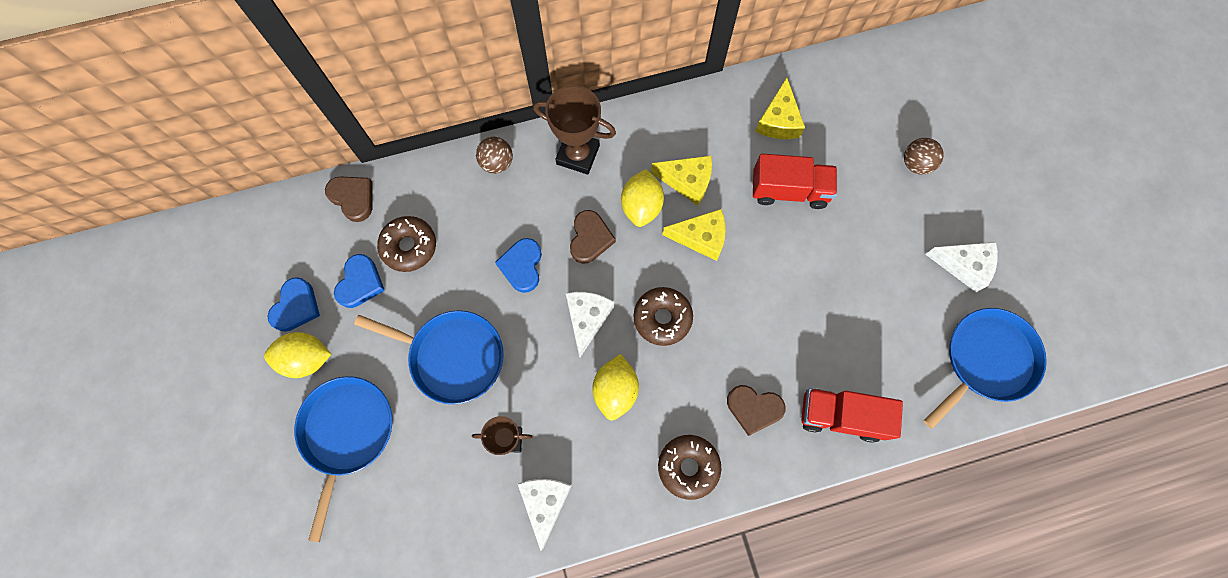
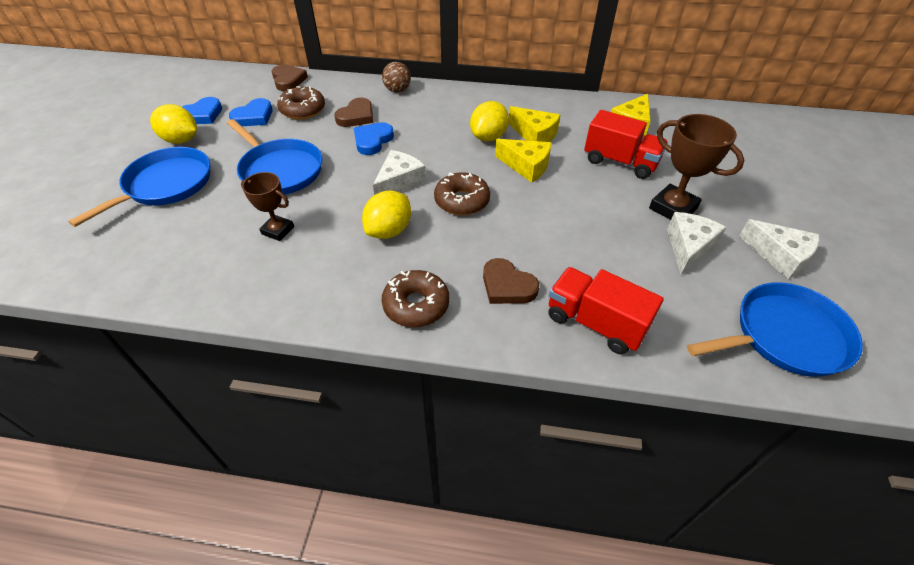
camera: 25 degrees right, 25 degrees down
white cheese [518,479,572,551] -> white cheese moved to [667,212,726,275]
brown trophy [533,85,616,175] -> brown trophy moved to [649,114,744,220]
brown heart [570,210,616,264] -> brown heart moved to [334,98,373,127]
brown ball [904,138,944,175] -> none

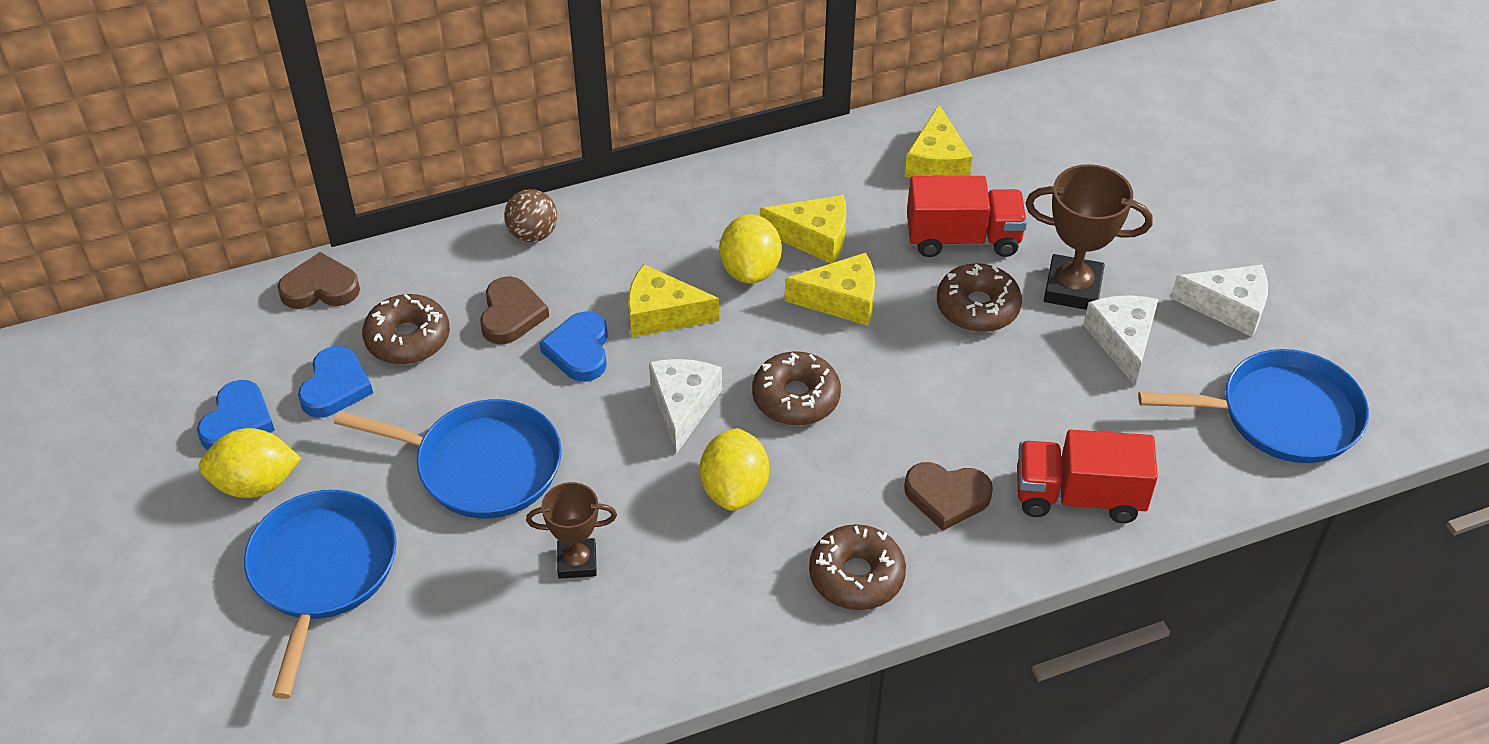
camera: 30 degrees left, 0 degrees up
brown heart [272,64,308,91] -> brown heart turned 45 degrees counterclockwise [278,252,360,309]
blue pan [687,282,863,377] -> blue pan turned 45 degrees clockwise [1138,349,1369,463]
none -> yellow cheese [628,264,719,337]
none -> brown donut [937,263,1022,332]

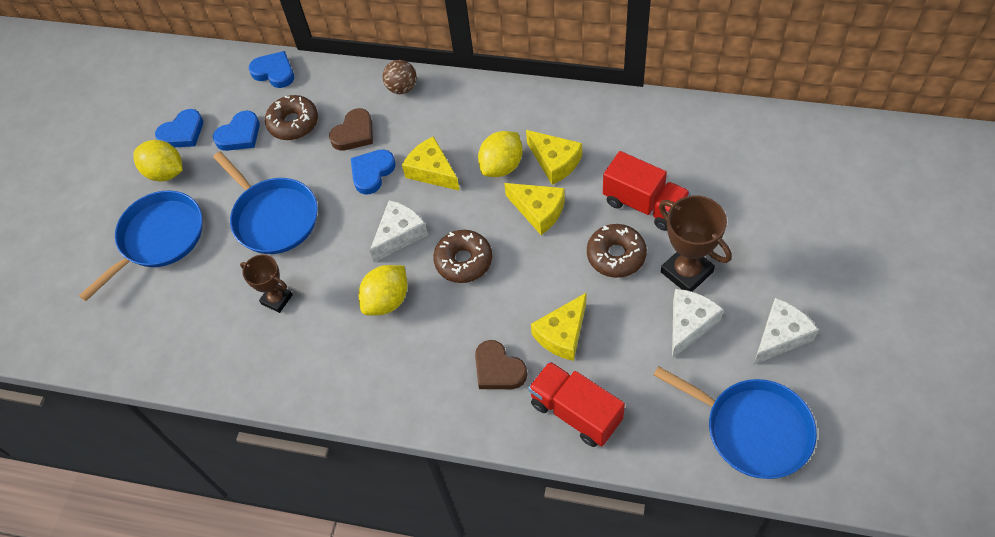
camera: 40 degrees right, 10 degrees up
brown heart [278,252,360,309] -> blue heart [249,51,294,88]
brown donut [809,524,906,610] -> none
yellow cheese [905,105,973,178] -> yellow cheese moved to [531,293,586,361]
white cheese [1171,265,1268,337] -> white cheese turned 90 degrees counterclockwise [754,298,818,365]

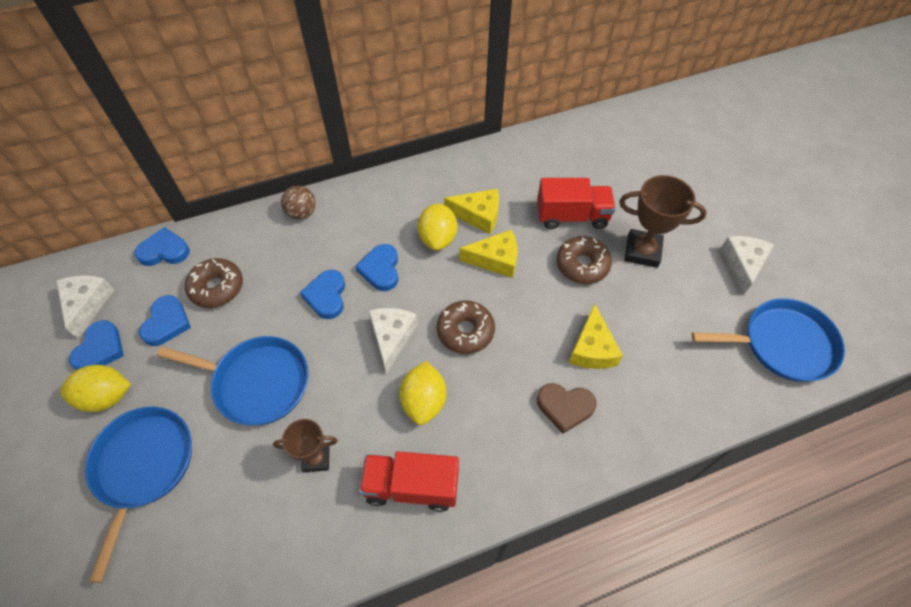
camera: 40 degrees left, 0 degrees up
brown heart [329,108,373,150] -> none
yellow cheese [402,136,460,191] -> blue heart [355,244,398,291]
red truck [528,361,625,447] -> red truck moved to [359,452,459,512]
white cheese [672,289,724,358] -> white cheese moved to [56,275,114,339]

